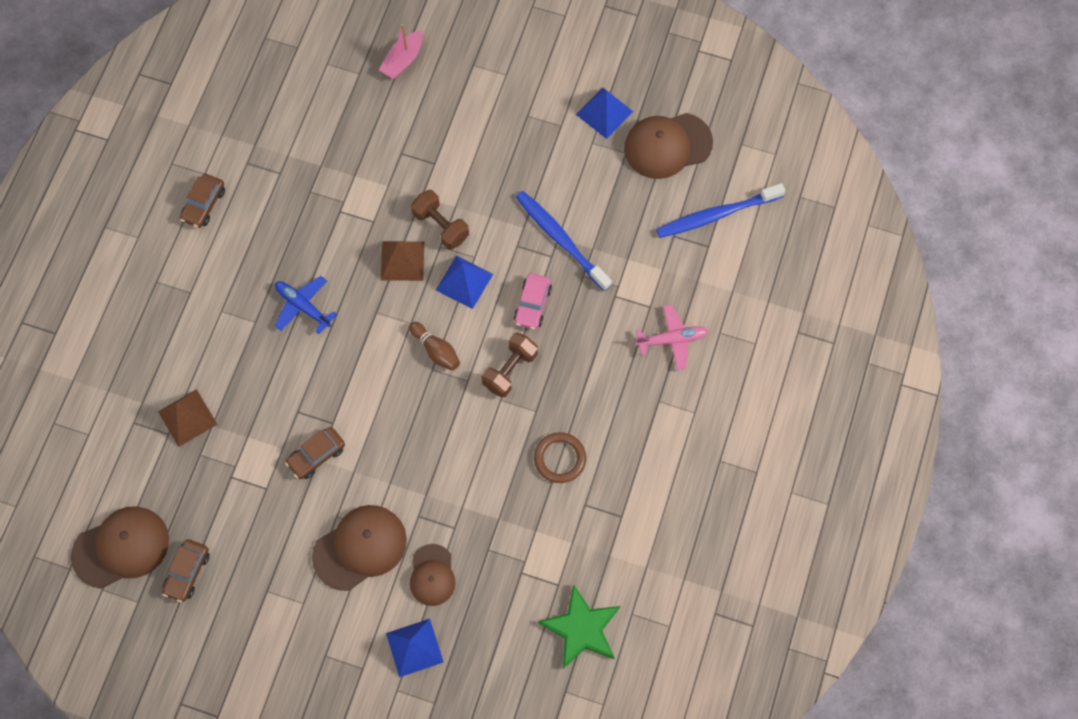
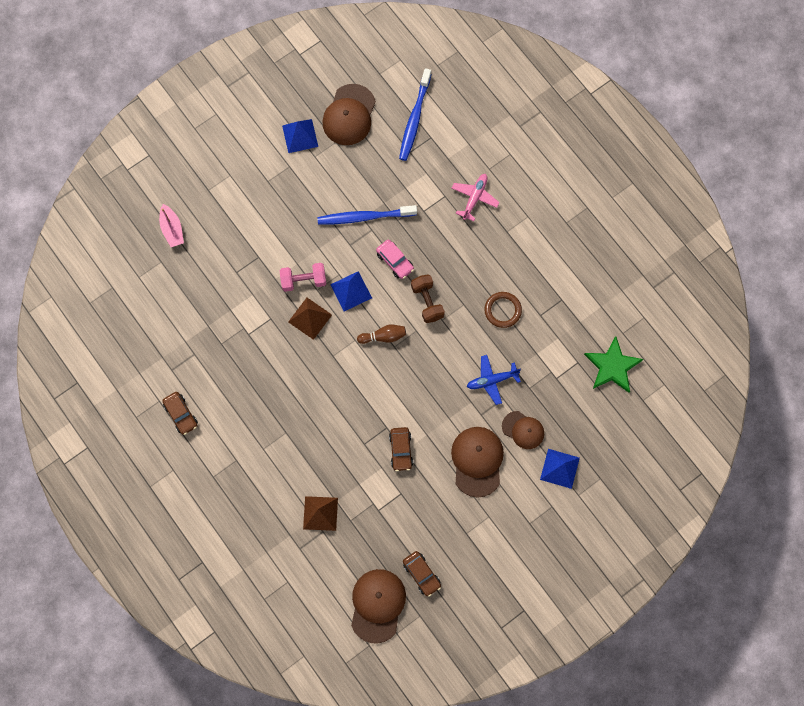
camera: 55 degrees left, 5 degrees up
blue plane [275,276,337,334] -> blue plane moved to [467,355,521,405]
brown dumbbell [411,190,469,250] -> pink dumbbell [280,263,326,292]

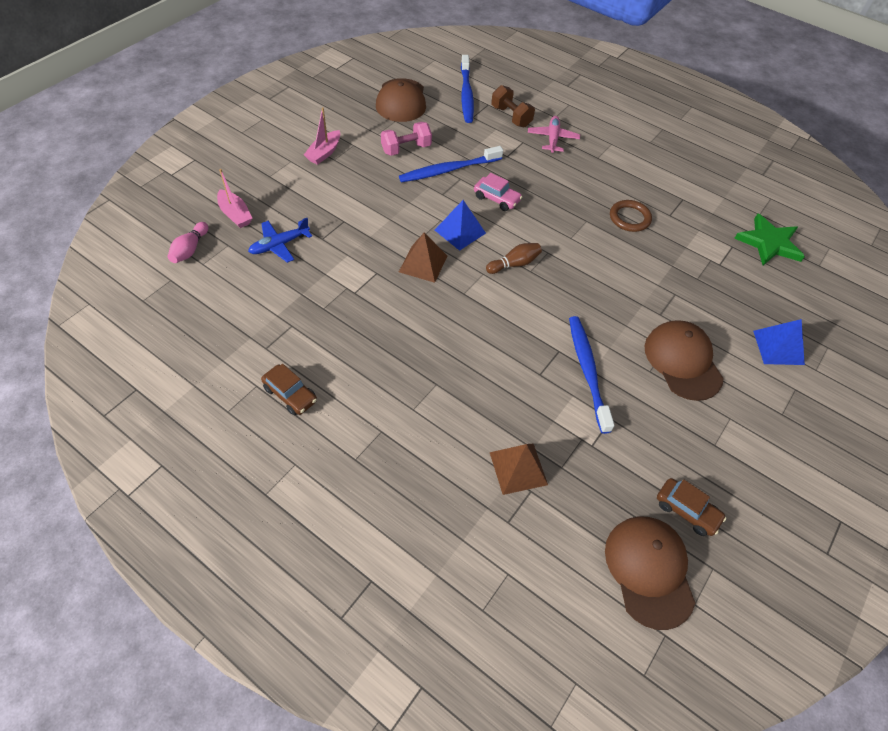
camera: 20 degrees left, 20 degrees down
pink dumbbell [280,263,326,292] -> pink dumbbell moved to [381,122,432,156]
blue pyramid [282,119,318,153] -> none
brown car [389,427,413,471] -> blue toothbrush [569,316,615,434]
brown dumbbell [411,274,445,323] -> brown dumbbell moved to [491,85,535,127]
blue plane [467,355,521,405] -> blue plane moved to [248,218,312,263]
brown cap [502,411,544,449] -> none
none -> pink bowling pin [167,222,208,263]
none -> pink boat [304,107,340,165]

